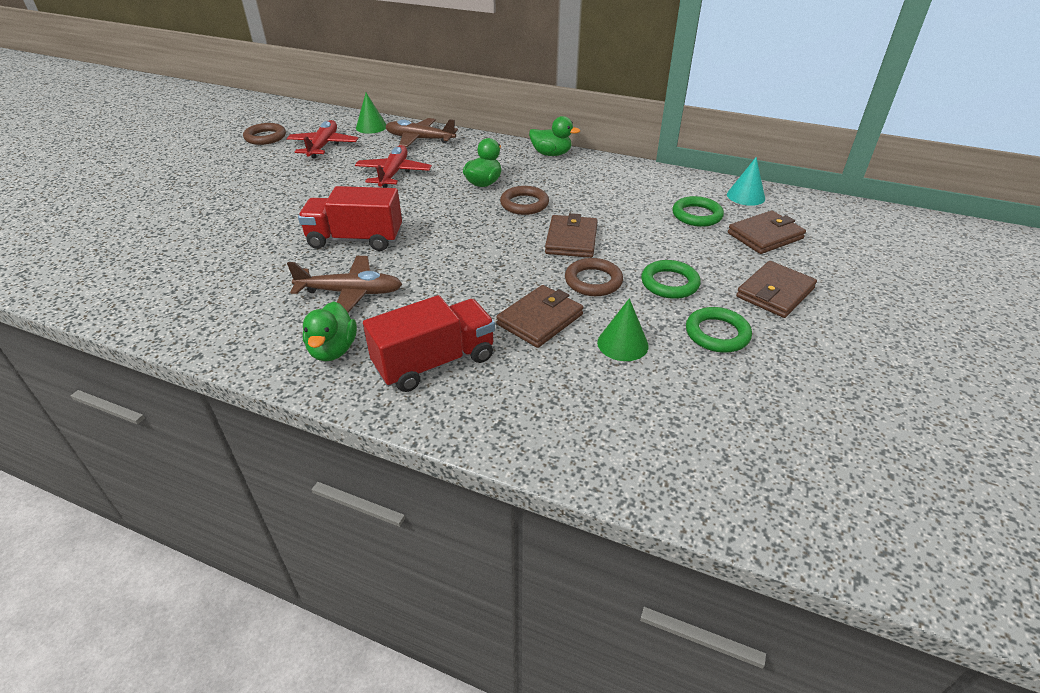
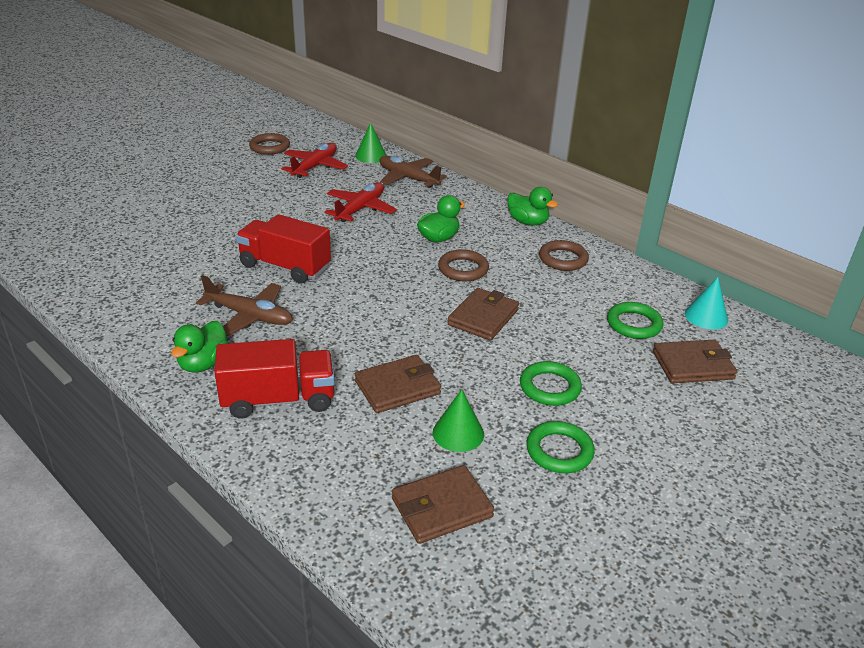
camera: 20 degrees right, 5 degrees down
brown ring [565,258,623,296] -> brown ring moved to [539,240,589,271]
brown wallet [736,261,817,318] -> brown wallet moved to [392,465,494,544]

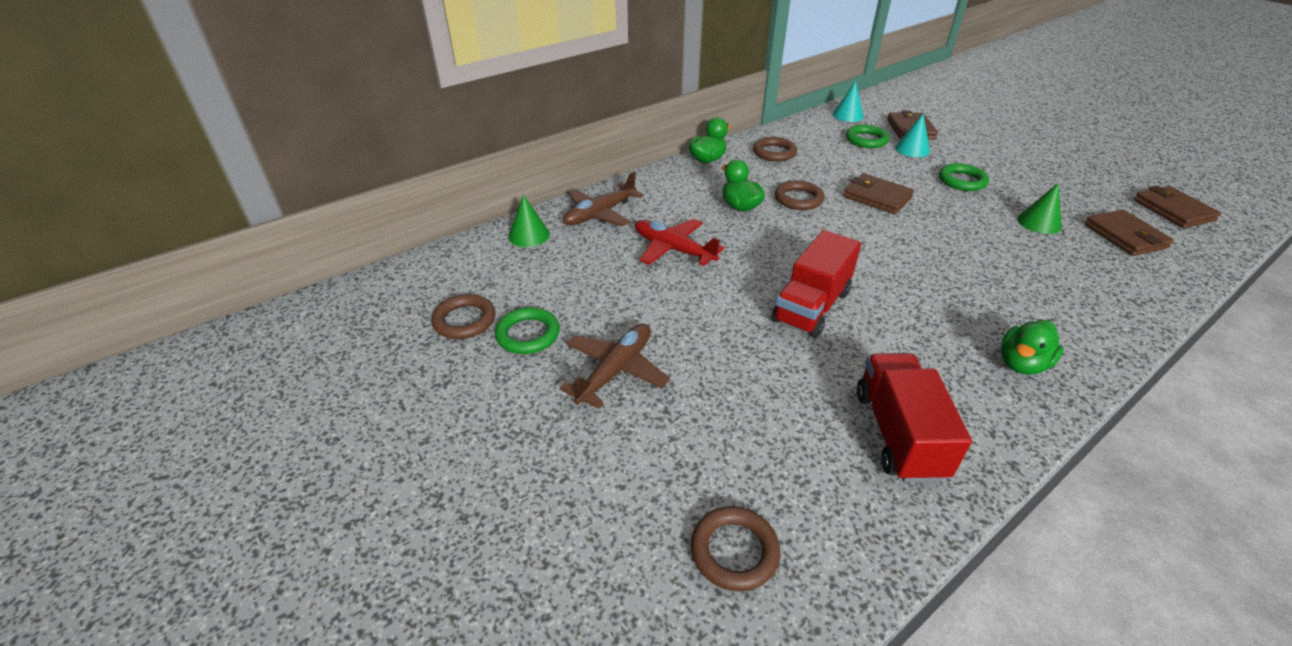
camera: 80 degrees left, 5 degrees up
green duck [171,321,228,373] -> green duck turned 105 degrees clockwise [1001,320,1064,375]
brown plane [196,275,293,336] -> brown plane moved to [559,324,670,409]
red truck [214,339,335,419] -> red truck moved to [857,353,972,482]
red plane [281,143,348,178] -> none
brown wallet [355,355,441,413] -> brown wallet moved to [1134,186,1221,228]
green ring [526,421,595,473] -> green ring moved to [495,307,560,354]
none -> brown ring [691,506,780,591]
none -> turquoise cone [895,114,930,157]

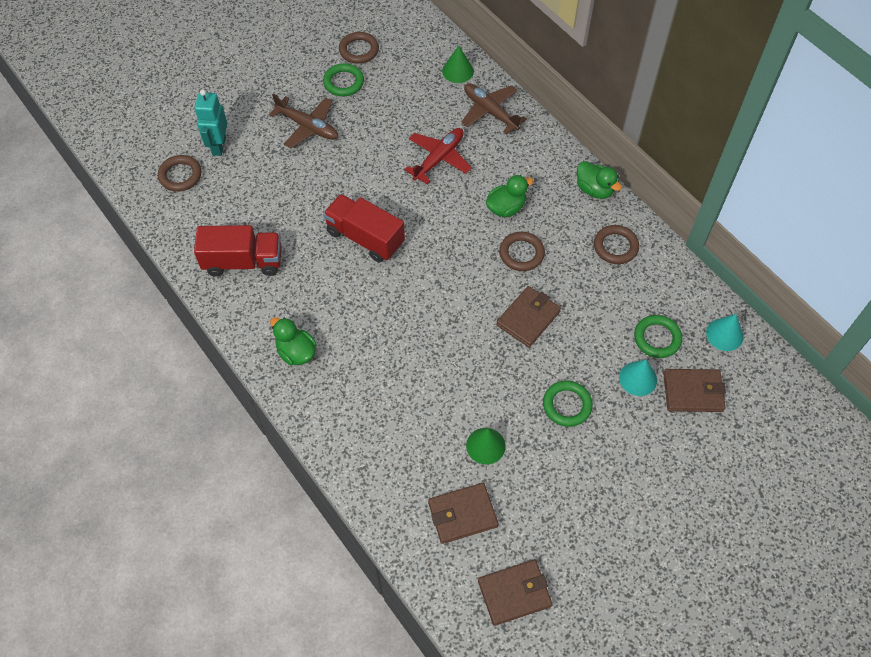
camera: 90 degrees right, 20 degrees up
none -> turquoise robot [195,89,227,156]

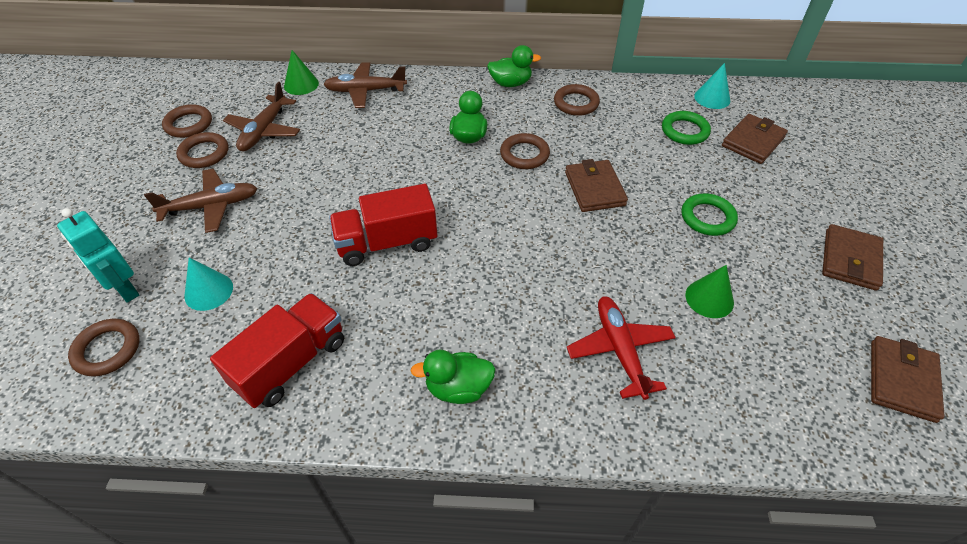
camera: 50 degrees left, 10 degrees down
green ring [323,63,364,96] -> brown ring [176,132,229,168]
red plane [404,128,472,184] -> red plane moved to [567,296,676,400]
brown wallet [428,483,499,544] -> brown wallet moved to [822,224,883,291]
turquoise cone [619,360,657,396] -> turquoise cone moved to [185,258,233,311]
none -> brown plane [223,82,300,151]

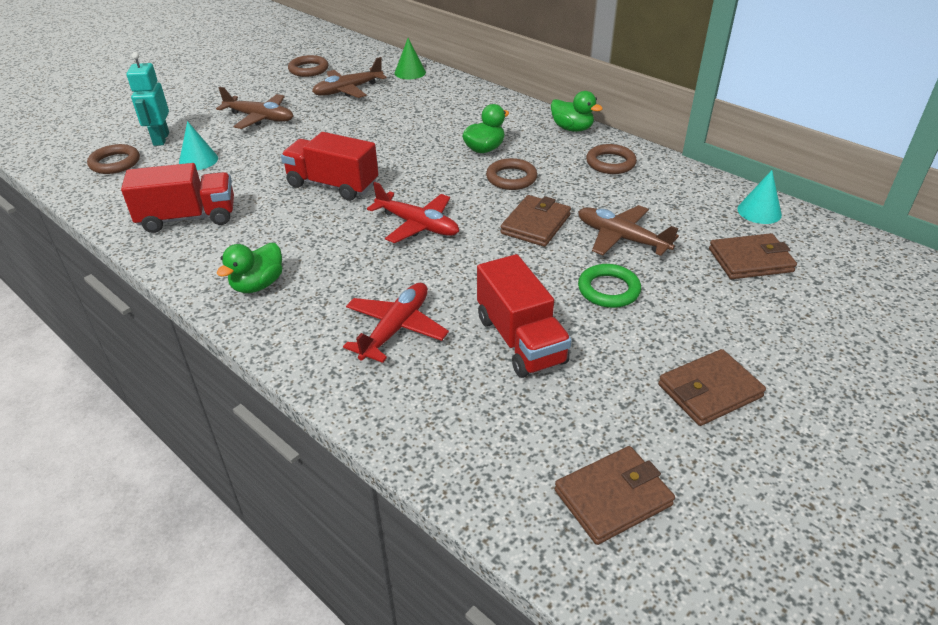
camera: 40 degrees right, 10 degrees down
brown ring [176,132,229,168] -> none
brown plane [323,62,407,108] -> brown plane moved to [578,205,679,256]
green duck [410,350,496,404] -> green duck turned 90 degrees counterclockwise [217,243,283,293]
green ring [662,111,711,145] -> none
green cone [685,265,734,318] -> red truck [477,254,572,378]
none -> red plane [367,182,459,243]

